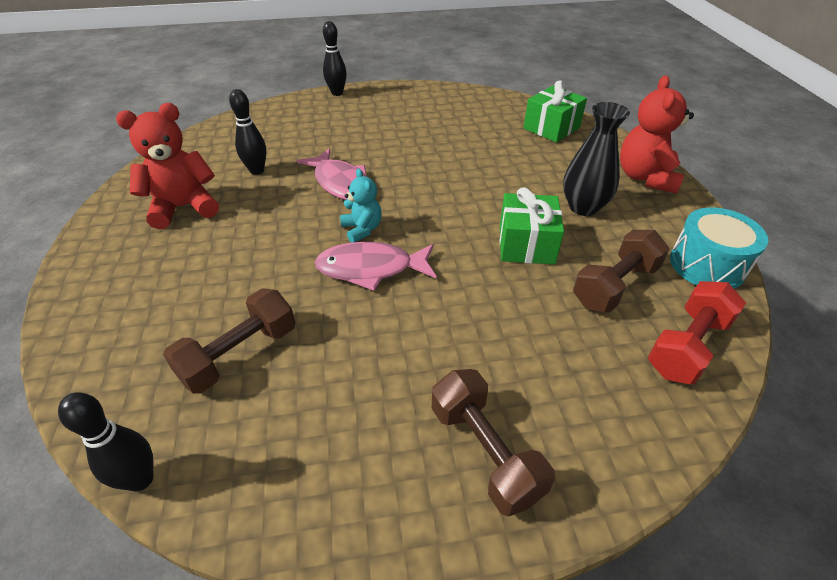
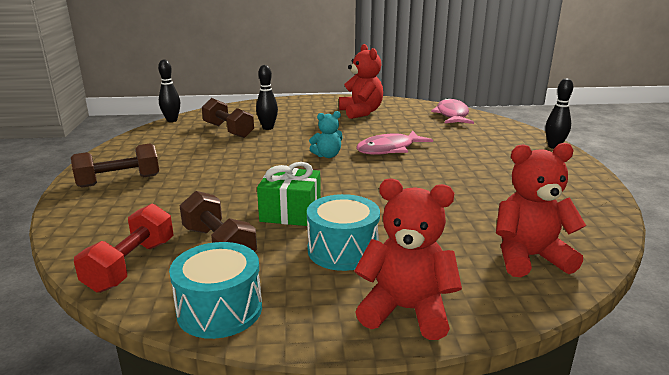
camera: 95 degrees right, 20 degrees down
black bowling pin [229,89,266,175] -> black bowling pin moved to [256,65,278,130]
pink fish [315,242,437,291] -> pink fish moved to [431,98,474,124]
green gift [524,80,587,142] -> red teddy bear [496,143,586,277]
black vase [563,102,630,216] -> turquoise drum [307,194,380,271]
red dumbbell [648,281,746,384] -> red dumbbell turned 60 degrees clockwise [74,204,174,293]

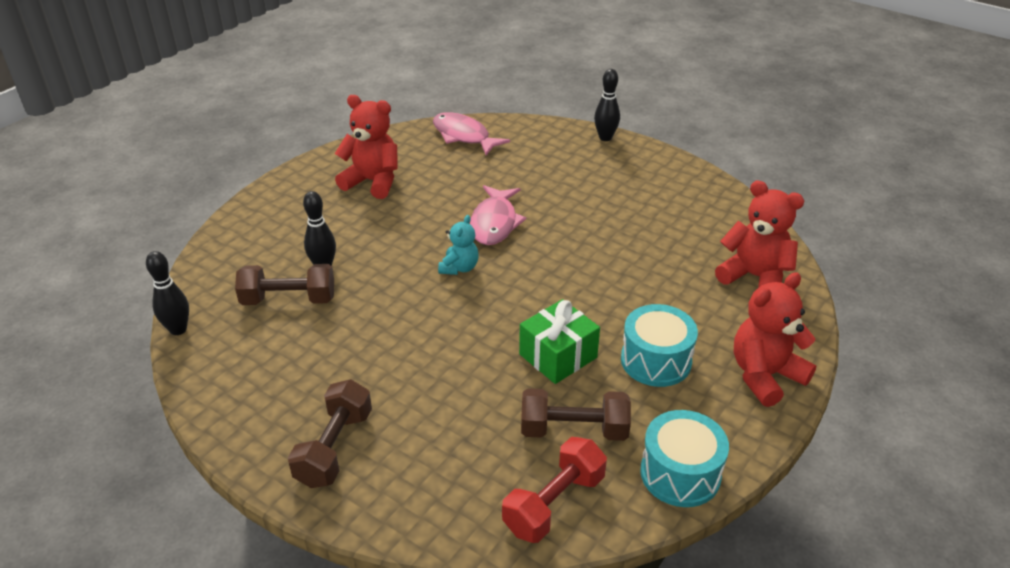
camera: 50 degrees left, 15 degrees up
red dumbbell [74,204,174,293] -> red dumbbell turned 75 degrees clockwise [502,437,607,543]
red teddy bear [496,143,586,277] -> red teddy bear turned 90 degrees clockwise [715,181,804,288]

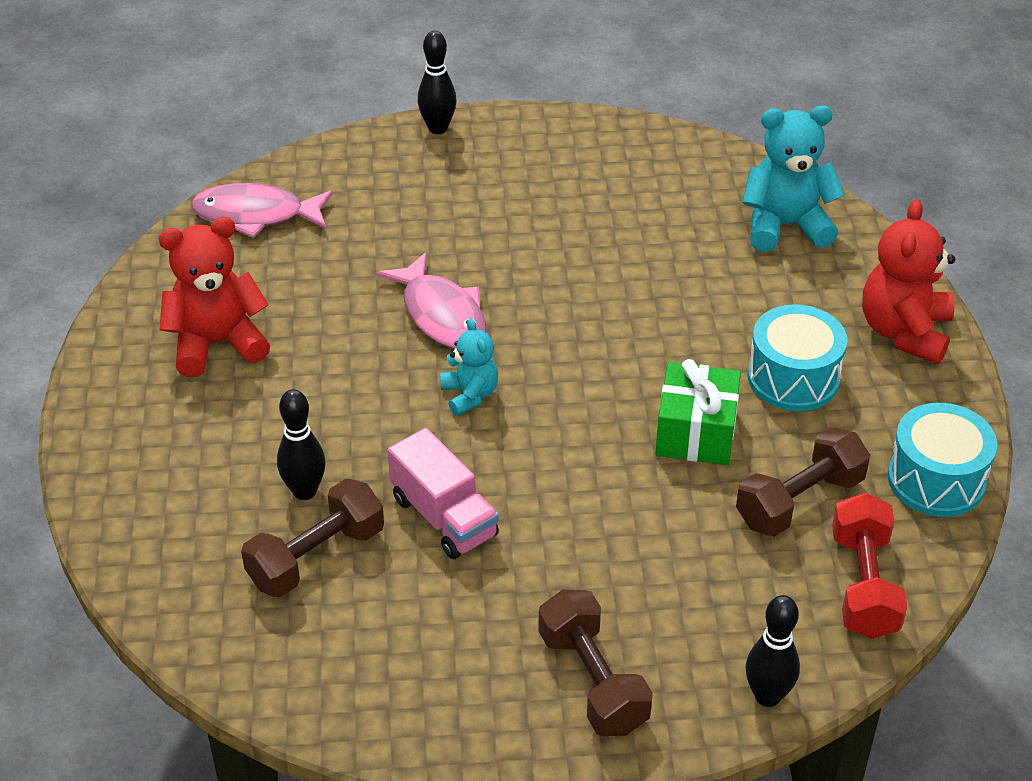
camera: 40 degrees left, 5 degrees up
black bowling pin [146,251,189,335] -> black bowling pin moved to [746,595,800,707]
red teddy bear [715,181,804,288] -> turquoise teddy bear [742,105,845,252]
none -> pink truck [387,428,499,559]

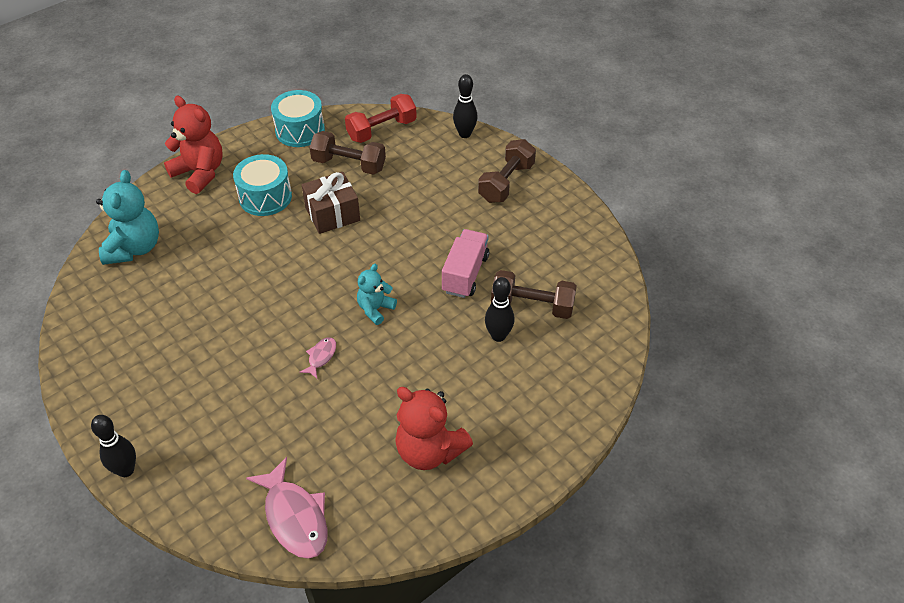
camera: 125 degrees left, 5 degrees up
pink fish [376,252,487,349] -> pink fish [299,337,336,379], size x0.49
green gift [655,359,741,465] -> brown gift [302,172,360,234]
turquoise teddy bear [742,105,845,252] -> turquoise teddy bear turned 135 degrees counterclockwise [96,170,159,265]
red teddy bear [863,200,955,364] -> red teddy bear turned 120 degrees counterclockwise [164,96,222,194]

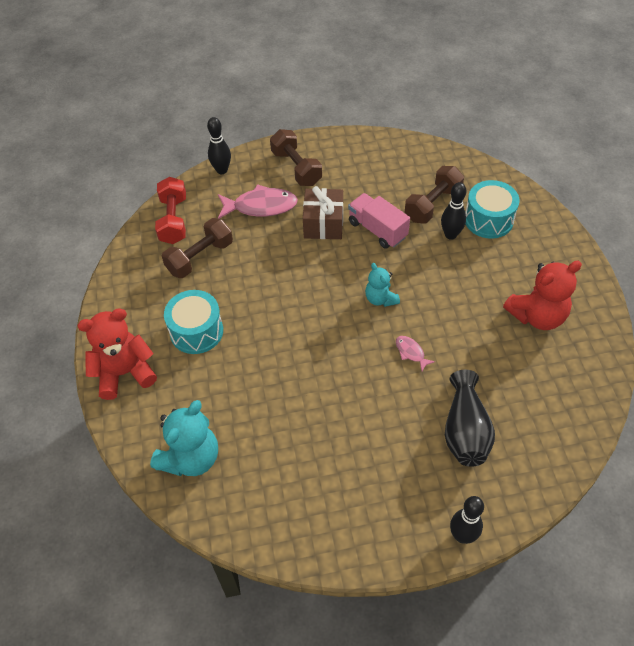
camera: 60 degrees left, 5 degrees up
turquoise teddy bear [96,170,159,265] -> turquoise teddy bear turned 90 degrees clockwise [150,400,218,476]
pink fish [246,457,328,559] -> pink fish moved to [218,184,298,219]
turquoise drum [271,90,325,147] -> turquoise drum moved to [465,180,520,239]
brown gift [302,172,360,234] -> brown gift moved to [303,186,343,239]
none -> black vase [445,370,495,467]

